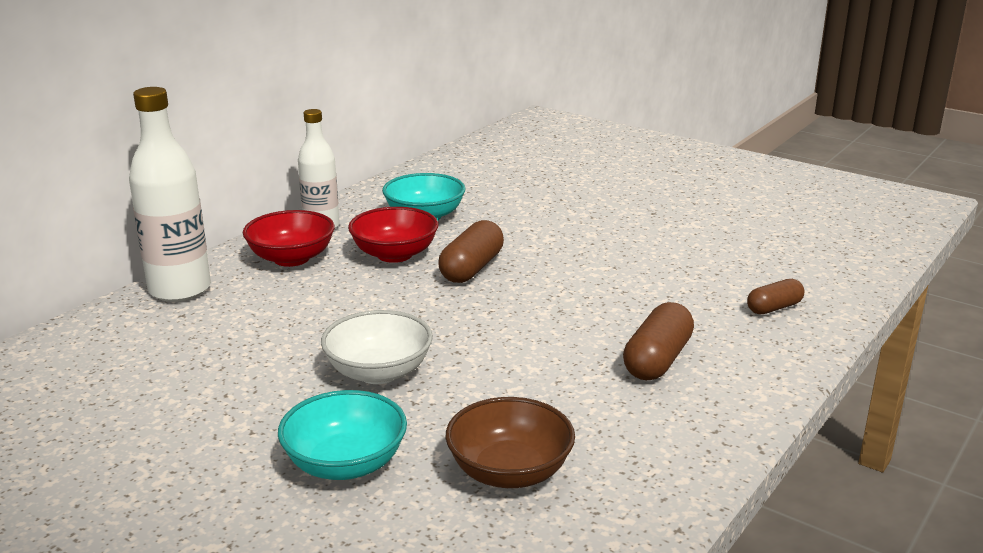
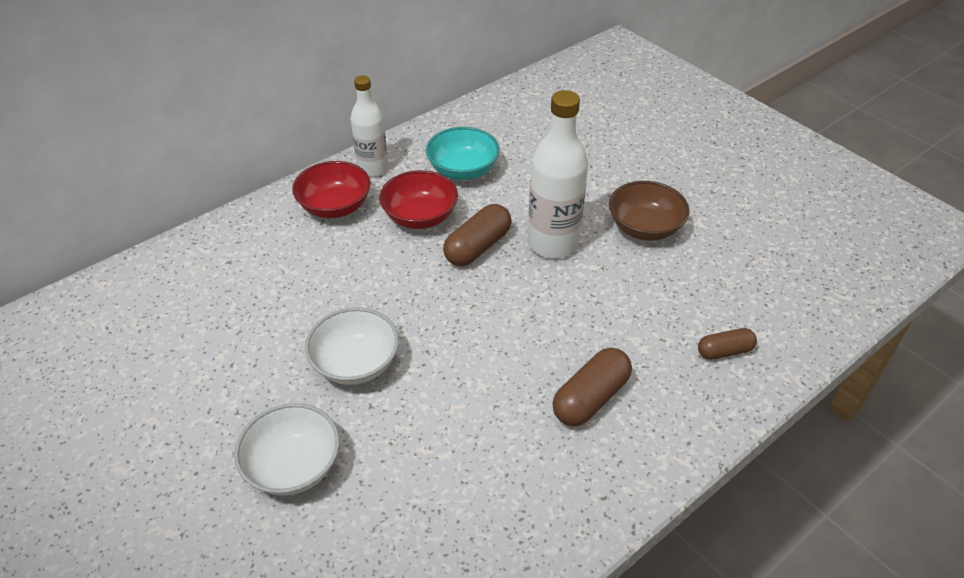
camera: 15 degrees right, 20 degrees up
white bottle [129,87,211,302] -> white bottle moved to [528,90,588,258]
turquoise bowl [278,390,407,480] -> white bowl [234,403,340,496]
brown bowl [446,397,575,488] -> brown bowl moved to [609,181,690,241]

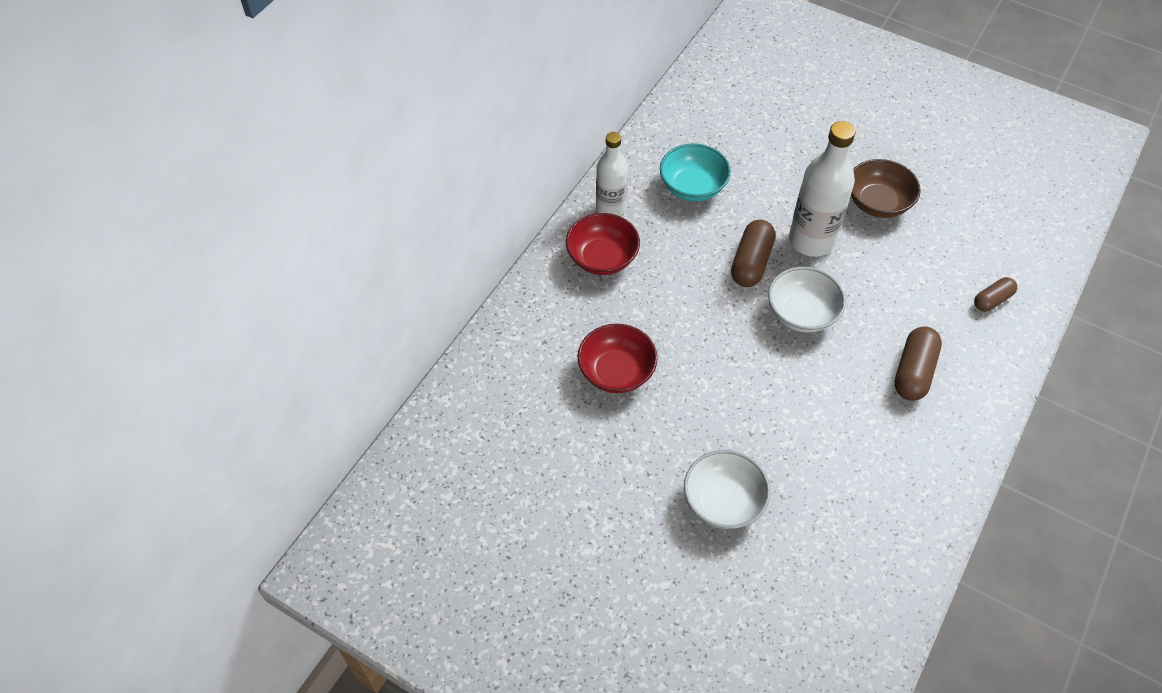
camera: 20 degrees left, 10 degrees up
white bowl [305,307,399,385] -> white bowl moved to [768,267,846,332]
red bowl [379,170,458,229] -> red bowl moved to [577,324,658,393]

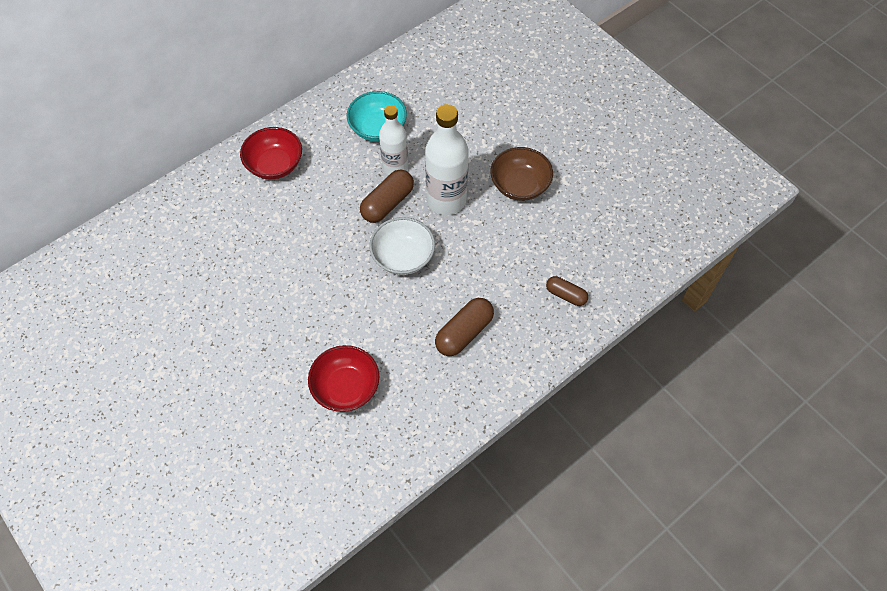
camera: 20 degrees right, 5 degrees up
red bowl [577,324,658,393] -> red bowl moved to [308,345,379,412]
white bottle [596,132,628,216] -> white bottle moved to [379,105,408,175]
white bowl [684,450,770,529] -> none
brown capsule [974,277,1017,312] -> brown capsule turned 45 degrees clockwise [546,276,588,306]

